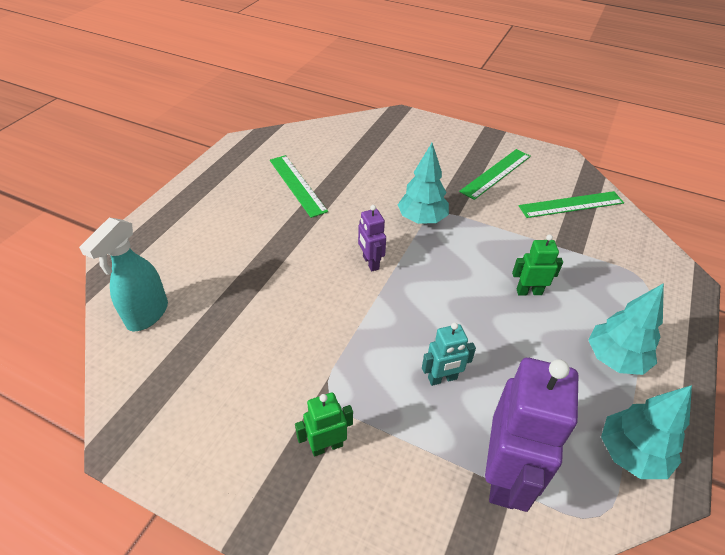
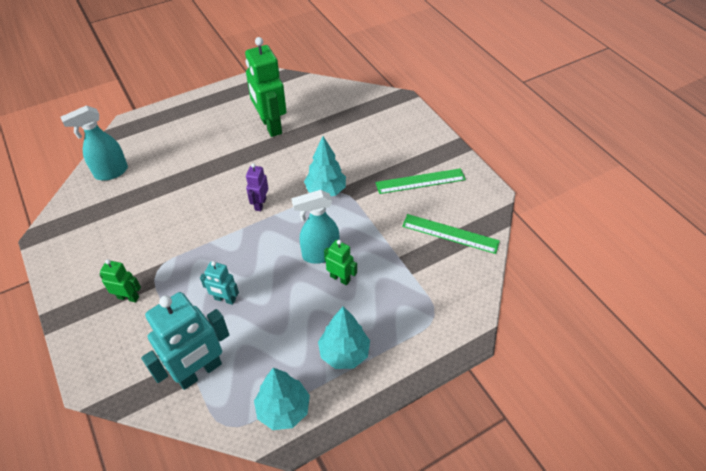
camera: 35 degrees right, 5 degrees up
green ruler [270,155,328,218] -> green robot [245,37,287,137]
purple robot [485,358,578,512] -> turquoise robot [141,292,229,390]
none -> turquoise spray bottle [292,190,340,264]

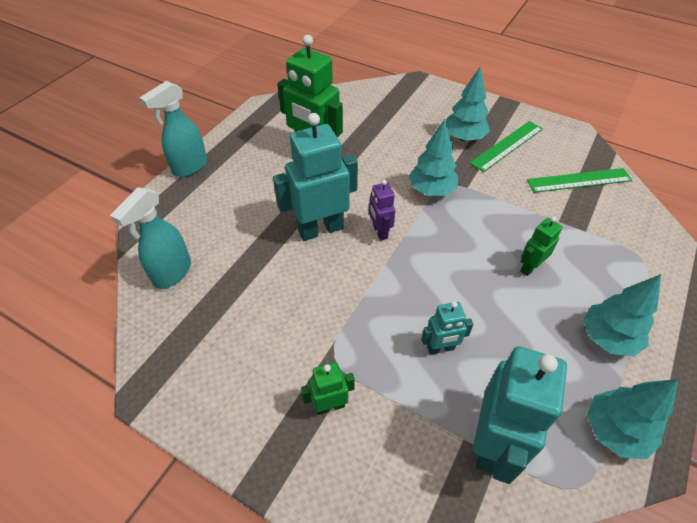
camera: 30 degrees left, 0 degrees up
turquoise spray bottle [292,190,340,264] -> turquoise spray bottle moved to [140,81,207,177]
green robot [324,240,357,286] -> green robot turned 45 degrees counterclockwise [520,216,562,276]
none -> turquoise robot [273,113,358,241]
none -> turquoise tree [446,66,490,141]

